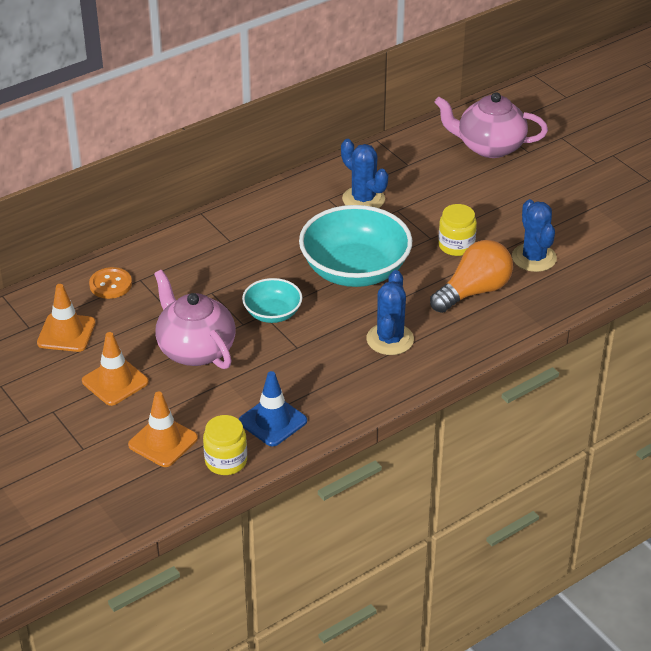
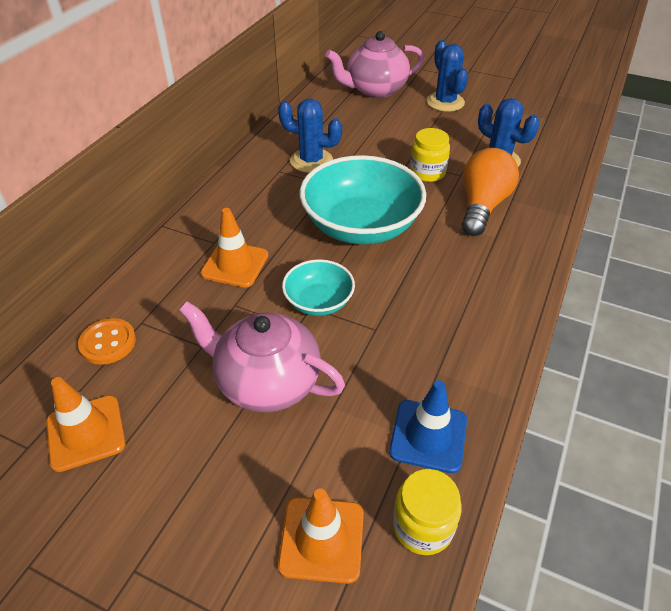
camera: 30 degrees left, 5 degrees up
orange traffic cone [82,332,149,406] -> orange traffic cone moved to [200,208,268,288]
blue cactus [366,270,414,355] -> blue cactus moved to [426,40,468,112]

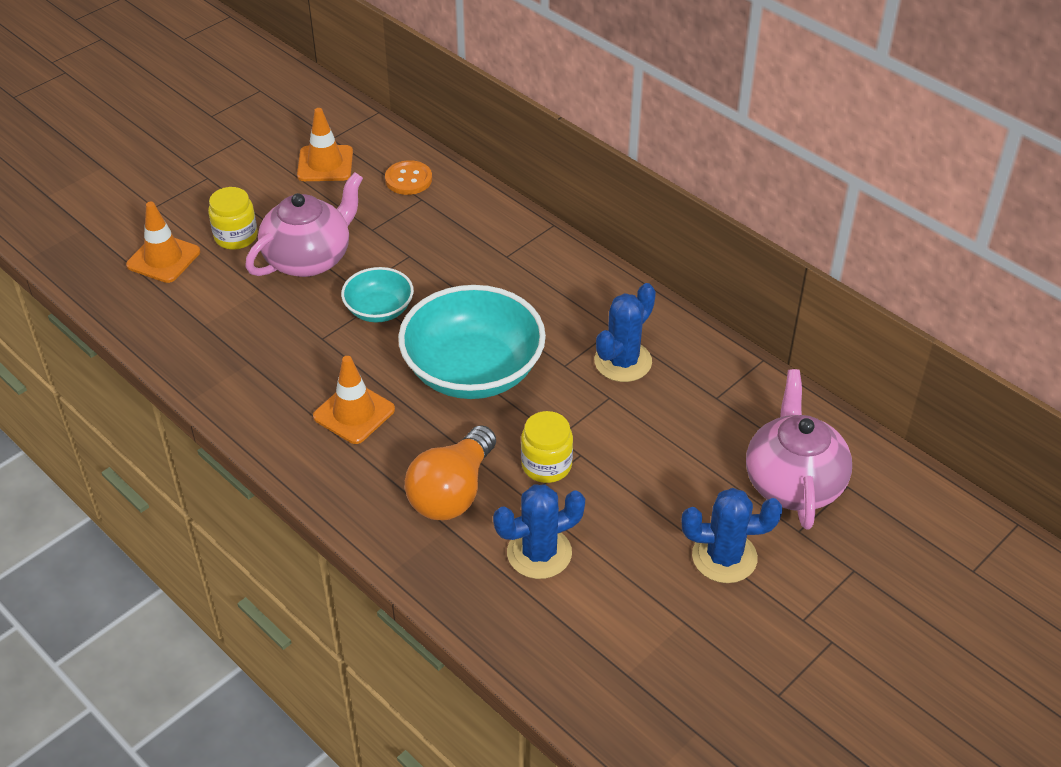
camera: 110 degrees right, 0 degrees up
orange traffic cone [200,208,268,288] -> orange traffic cone moved to [313,356,395,444]
blue traffic cone [389,380,467,473] -> none
yellow jar [393,469,462,555] -> yellow jar moved to [208,187,258,250]
orange light bulb [462,148,519,236] -> orange light bulb turned 75 degrees clockwise [405,425,496,520]

